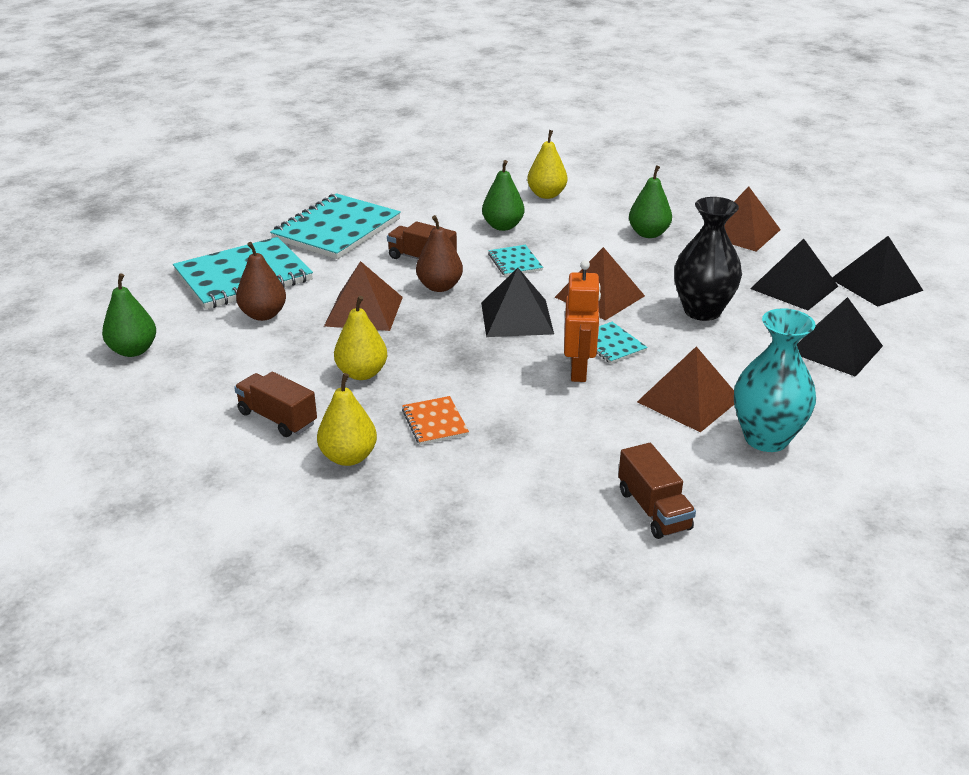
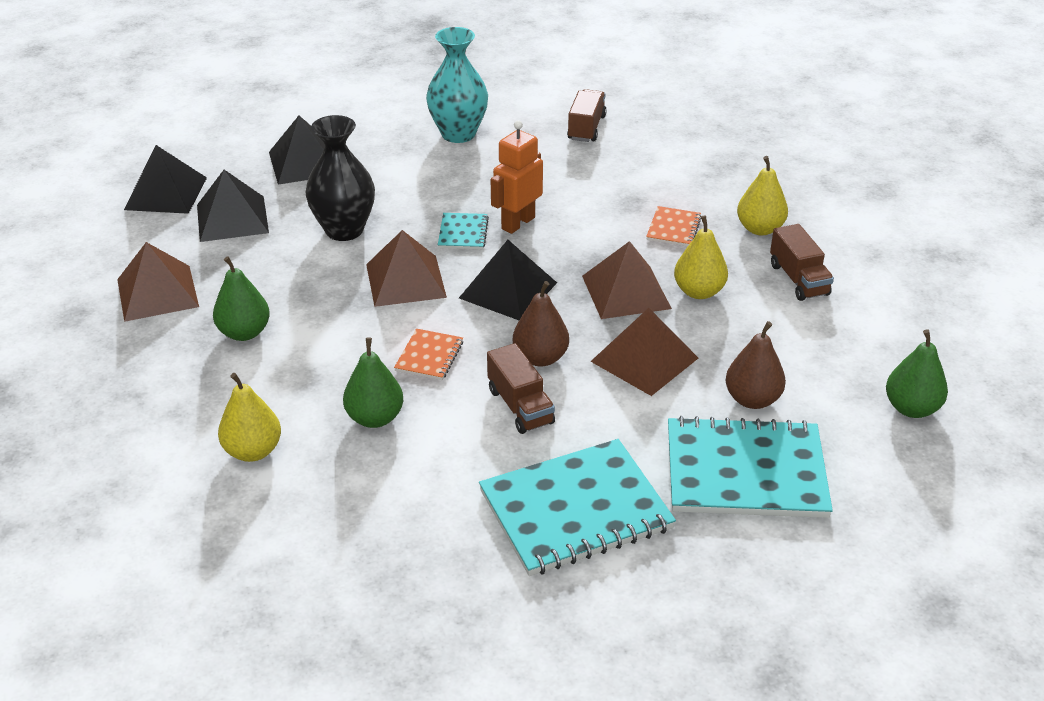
camera: 145 degrees left, 5 degrees up
turquoise notebook [488,245,543,276] -> orange notebook [394,329,463,380]
brown pyramid [637,346,734,432] -> brown pyramid moved to [582,241,672,319]

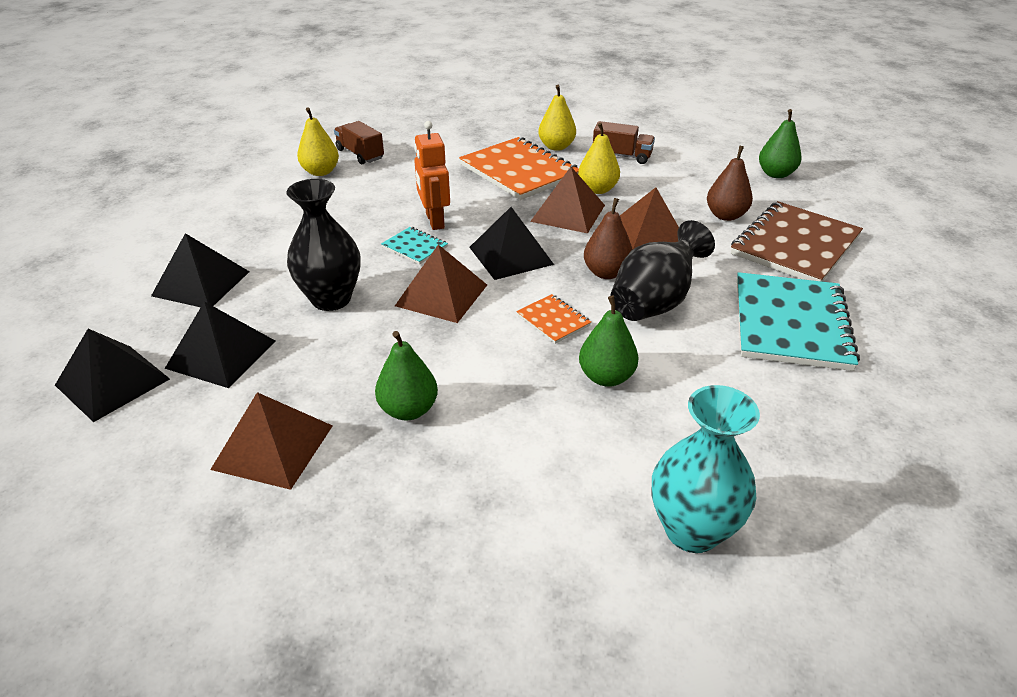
camera: 55 degrees left, 0 degrees up
yellow pear [218,373,281,462] -> yellow pear moved to [297,107,339,176]
turquoise vase [426,27,488,143] -> turquoise vase moved to [652,385,760,553]
brown truck [487,343,555,434] -> black vase [610,220,715,321]
orange notebook [646,206,701,247] -> orange notebook [459,137,579,200], size x2.17
turquoise notebook [668,416,833,518] -> brown notebook [731,201,863,282]

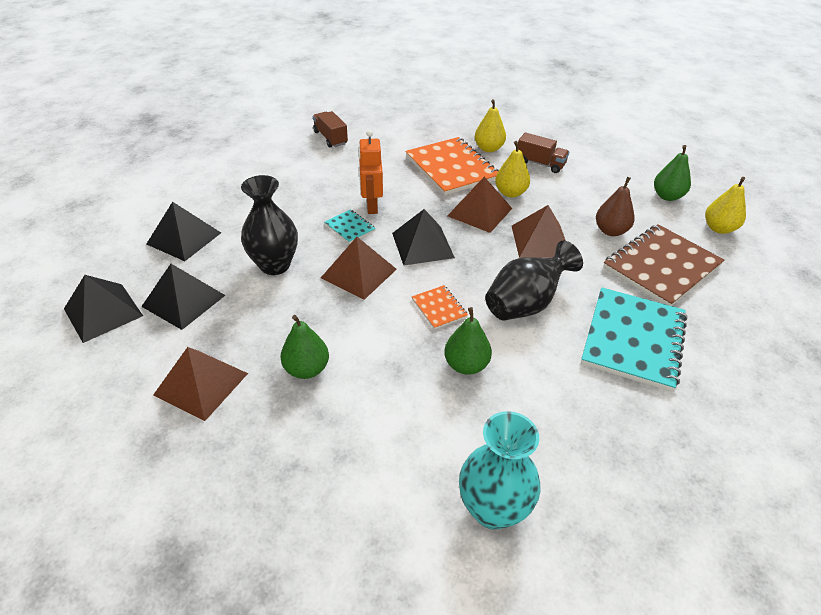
camera: 10 degrees right, 5 degrees up
yellow pear [297,107,339,176] -> yellow pear moved to [705,177,746,234]
brown pear [584,198,633,279] -> none

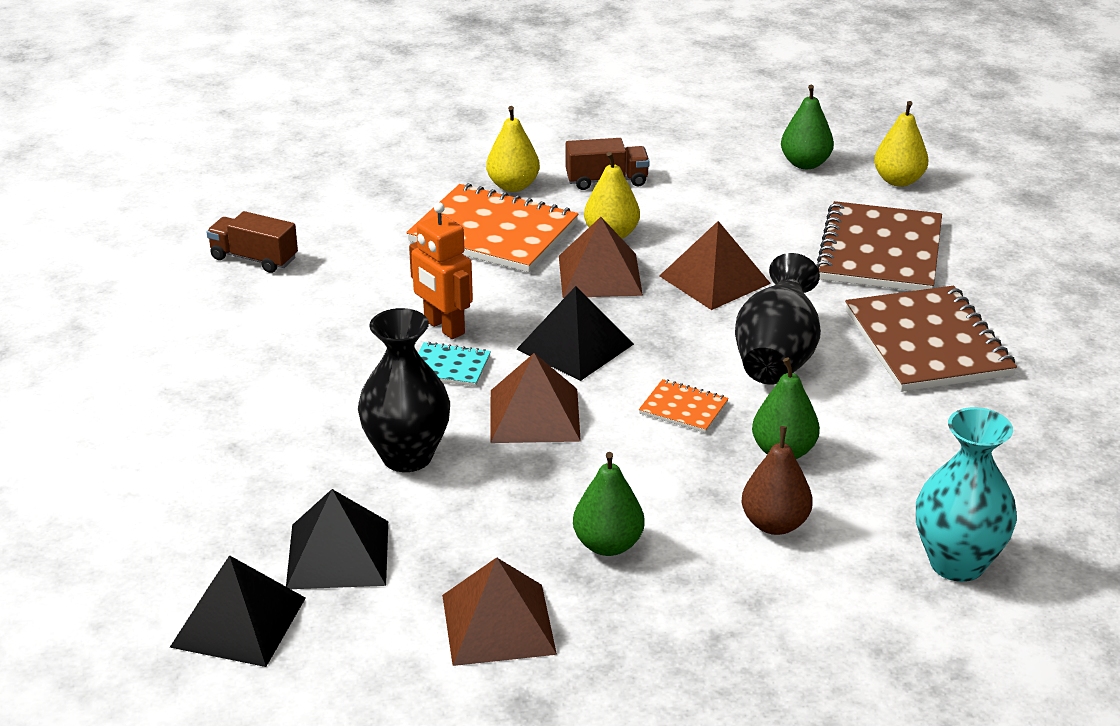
camera: 35 degrees left, 10 degrees down
black pyramid [147,202,221,261] -> none
turquoise notebook [581,287,687,392] -> brown notebook [845,286,1017,392]
brown pear [596,177,635,236] -> brown pear moved to [742,426,813,535]

